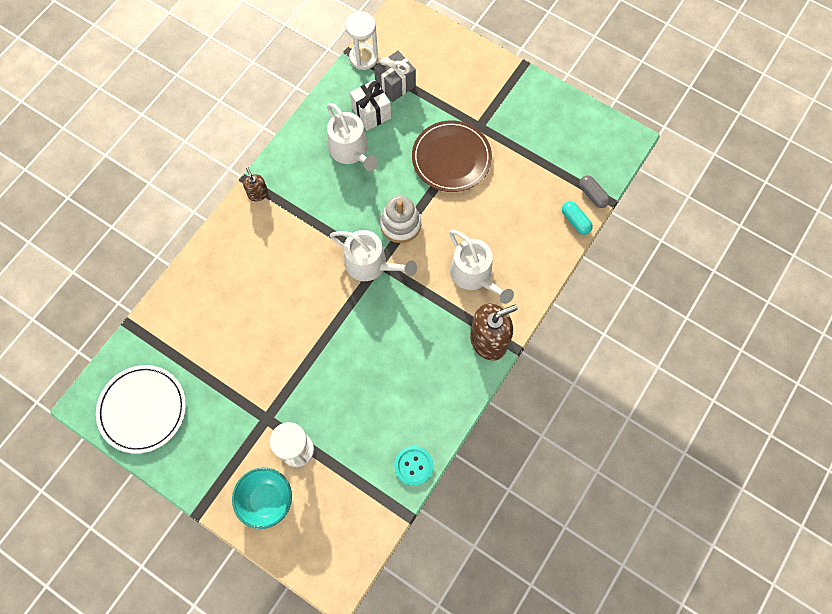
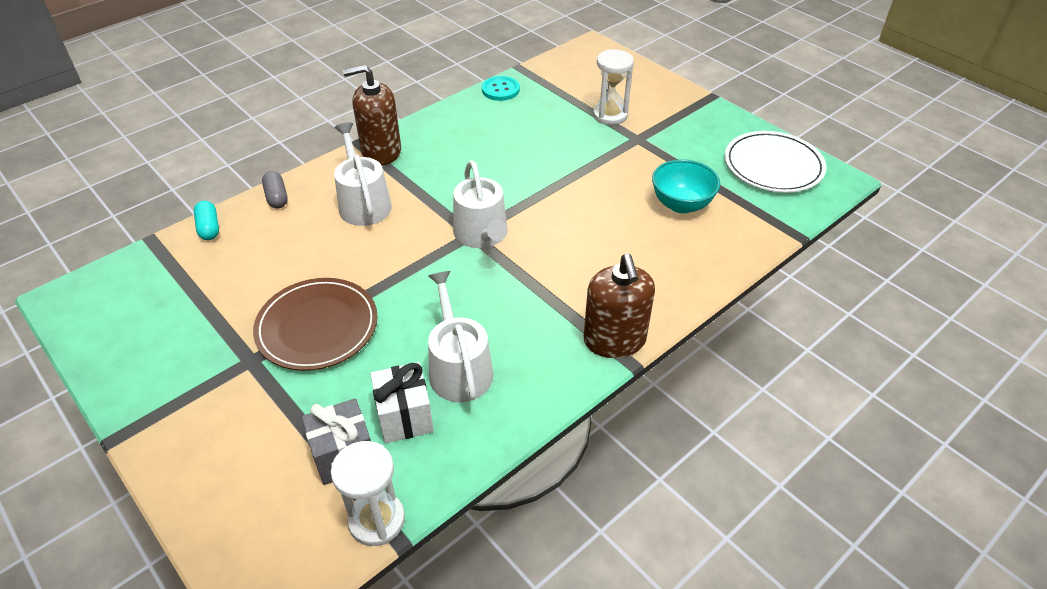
camera: 165 degrees left, 25 degrees down
turquoise bowl [232,468,292,529] -> turquoise bowl moved to [652,159,720,213]
brown soap dispenser [243,167,268,201] -> brown soap dispenser [584,254,655,358], size x2.01
white watering can [330,230,417,281] -> white watering can turned 150 degrees counterclockwise [453,160,508,248]
white stacking toy [380,196,421,243] -> none
grey capsule [579,176,610,208] -> grey capsule moved to [262,171,288,209]

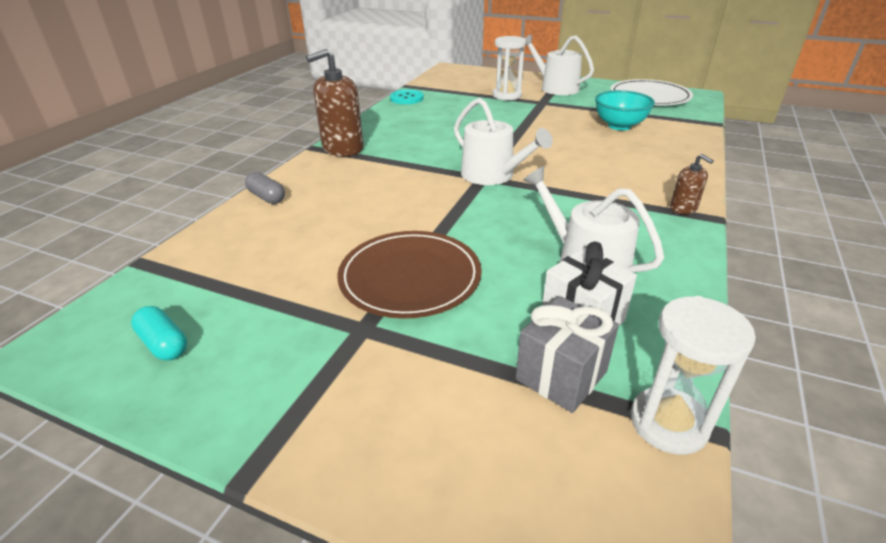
camera: 25 degrees left, 10 degrees down
turquoise capsule [194,201,219,240] -> turquoise capsule moved to [131,306,187,361]
white watering can [334,122,392,226] -> white watering can moved to [525,34,594,95]
brown soap dispenser [584,254,655,358] -> brown soap dispenser [670,154,714,214], size x0.50

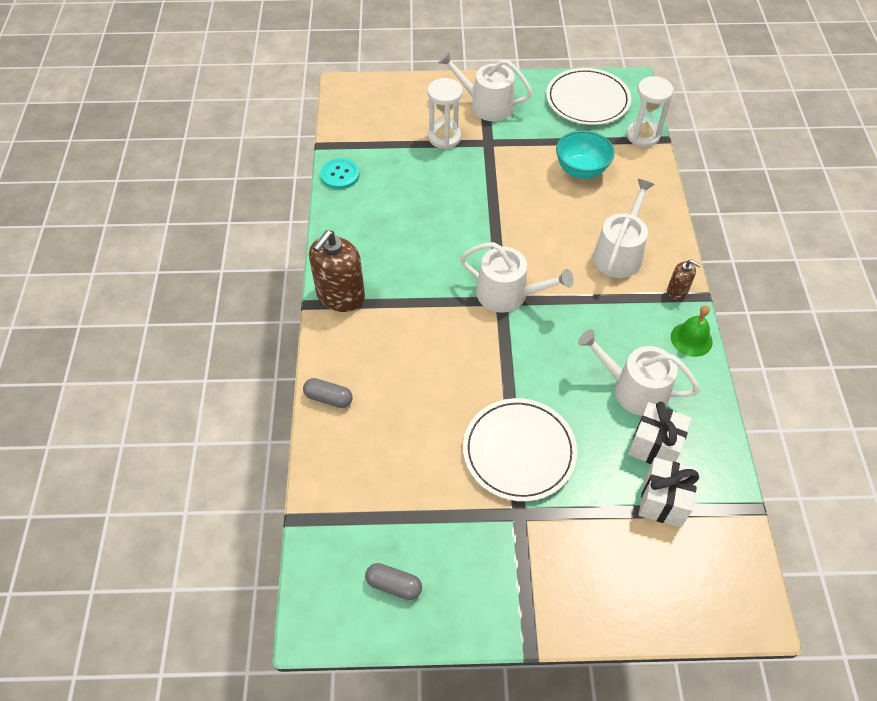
camera: 25 degrees left, 20 degrees up
turquoise capsule [131,306,187,361] -> grey capsule [365,563,422,600]
brown plate [337,231,482,319] -> white plate [463,398,577,502]
grey gift [516,296,619,413] -> white gift [638,458,699,527]
white hourglass [631,296,756,455] -> white hourglass moved to [627,76,674,147]
none -> white watering can [593,179,655,278]
none -> green bell [671,305,713,357]

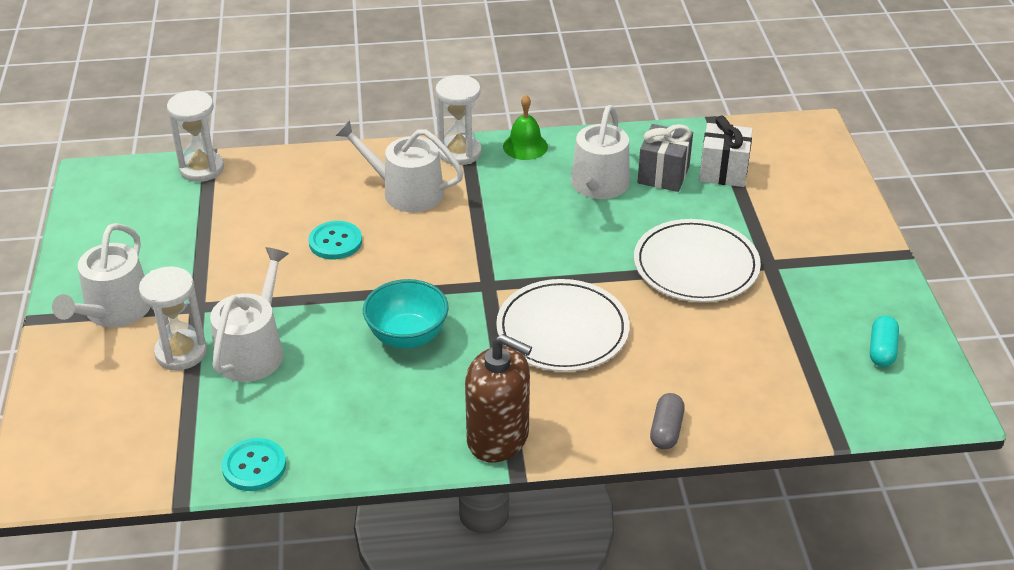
camera: 95 degrees left, 15 degrees down
grey capsule [365,563,422,600] -> turquoise capsule [870,316,899,367]
white watering can [460,242,574,313] -> white watering can moved to [210,247,289,382]
white plate [546,68,631,125] -> white plate moved to [496,279,630,372]
turquoise bowl [556,130,615,179] -> turquoise bowl moved to [363,279,449,349]
white gift [628,402,692,464] -> grey gift [638,124,693,192]
brown soap dispenser [667,259,701,300] -> white hourglass [436,75,482,165]
none -> turquoise button [308,221,362,259]

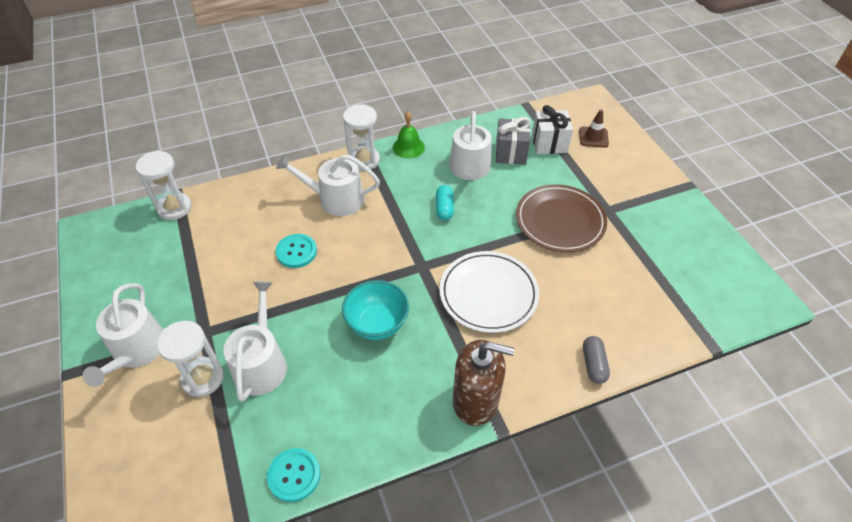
camera: 15 degrees left, 10 degrees up
white plate [634,219,761,302] -> brown plate [516,184,607,252]
turquoise capsule [870,316,899,367] -> turquoise capsule moved to [436,185,454,220]
none -> brown traffic cone [579,110,609,148]

